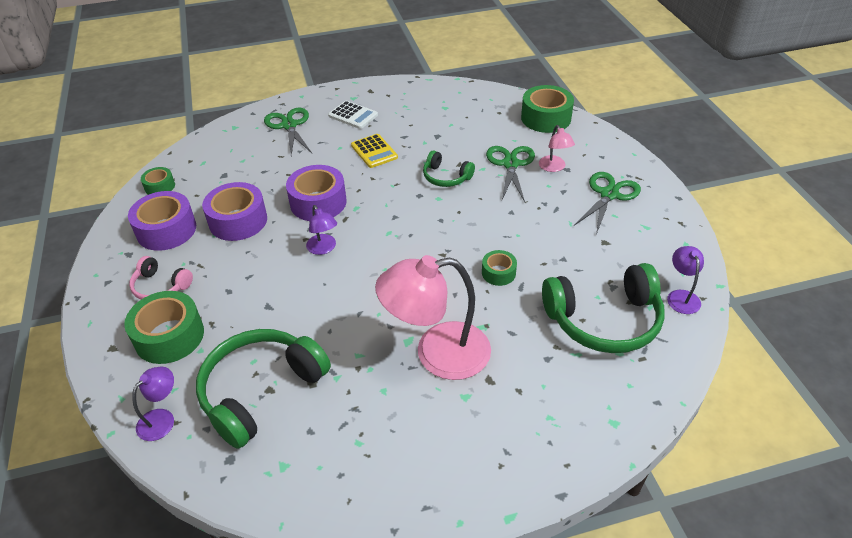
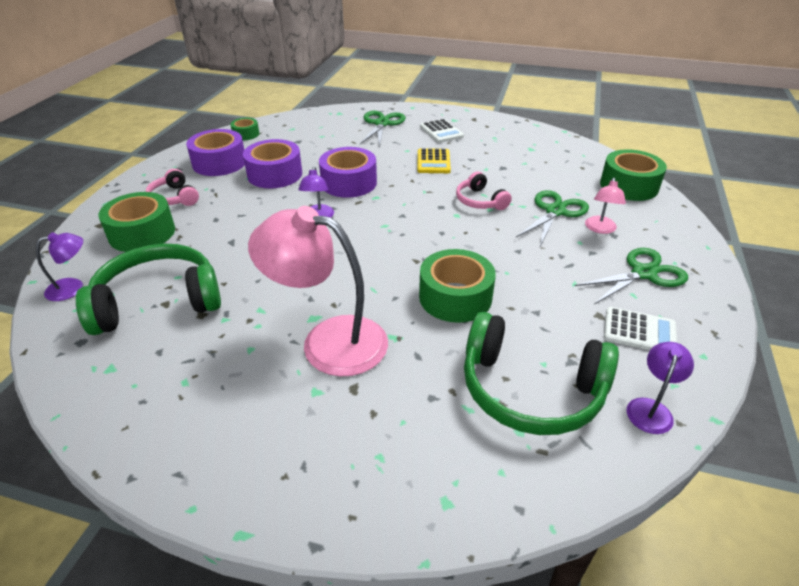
camera: 30 degrees right, 5 degrees down
green headphones [423,150,475,187] -> pink headphones [456,171,512,210]
green tape [482,250,517,286] -> green tape [419,249,496,323], size x1.84
none -> white calculator [604,307,677,350]

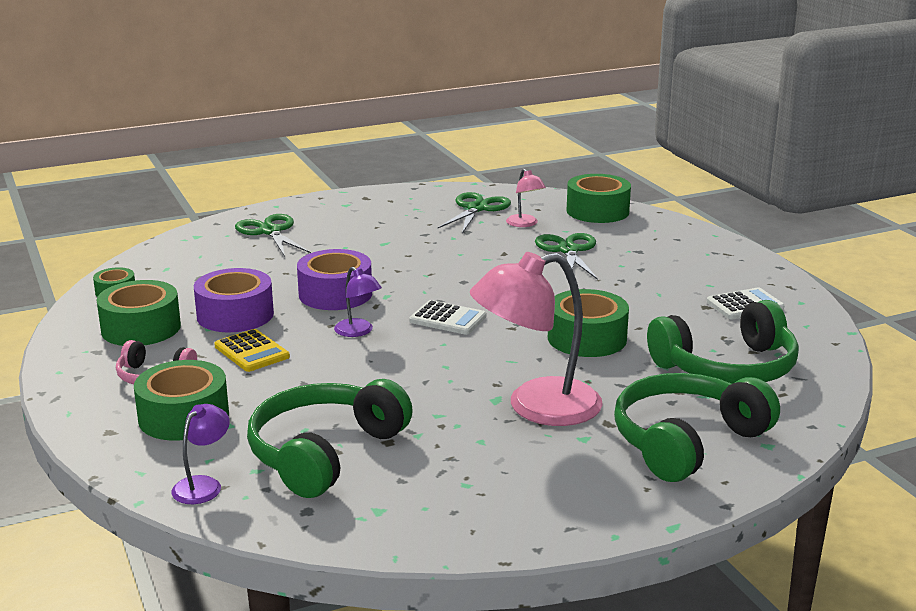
camera: 40 degrees left, 15 degrees down
purple tape [186,129,245,176] -> green tape [97,280,181,346]
yellow calculator [417,148,451,173] -> yellow calculator moved to [214,329,290,372]
white calculator [420,119,464,143] -> white calculator moved to [409,300,486,335]
pink headphones [456,171,512,210] -> none
green scissors [575,248,688,304] -> green scissors moved to [438,192,511,233]
pink lamp [585,178,626,234] -> pink lamp moved to [506,169,546,227]
purple lamp [627,342,694,434] -> none
none -> green headphones [614,373,780,482]

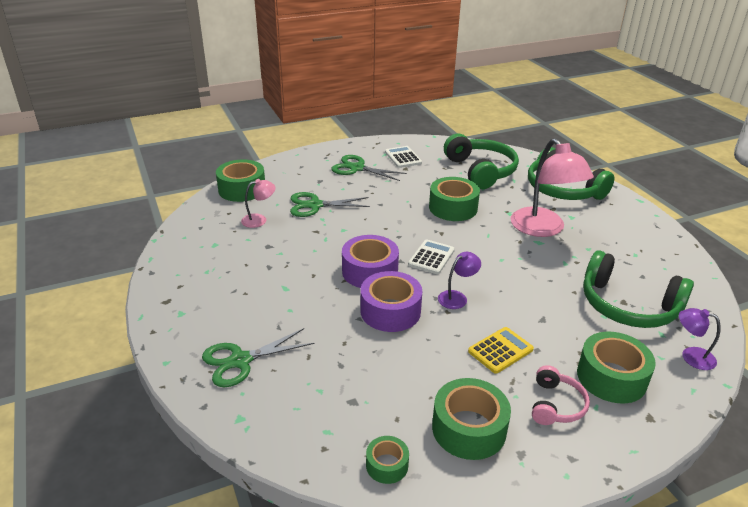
camera: 90 degrees left, 10 degrees up
purple tape [194,268,274,332] -> purple tape moved to [342,235,399,288]
green scissors [438,192,511,233] -> green scissors moved to [331,155,407,181]

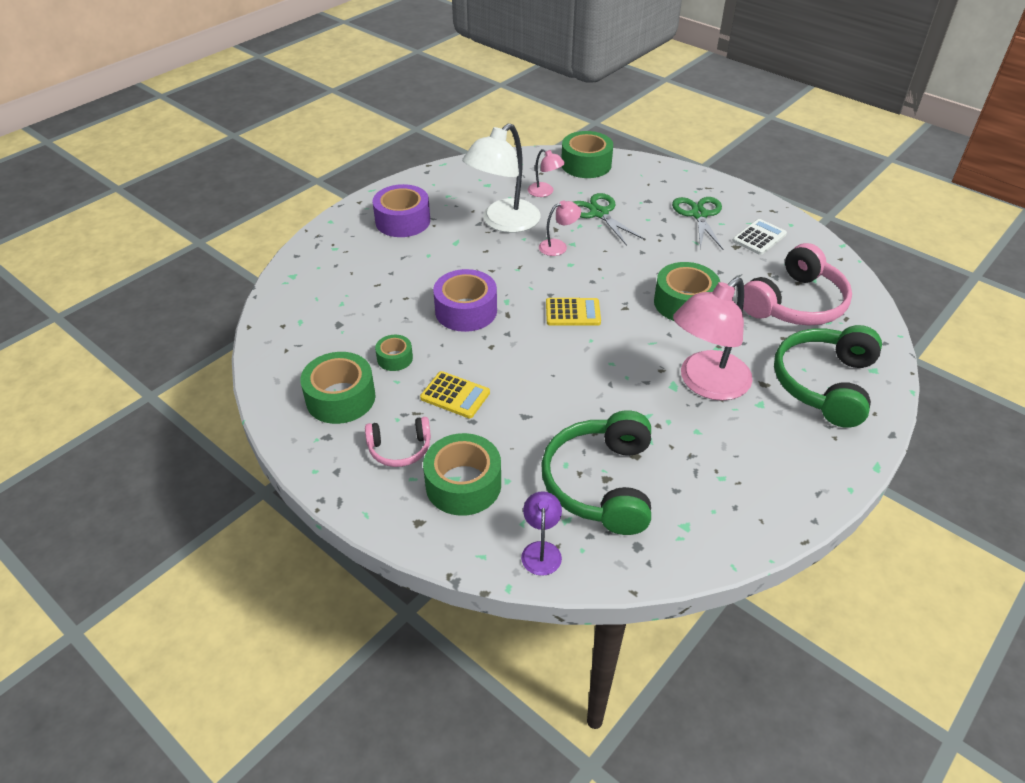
camera: 65 degrees right, 10 degrees up
green scissors [202,328,315,387] -> none
purple tape [342,235,399,288] -> purple tape moved to [373,184,430,237]
green tape [366,436,409,484] -> green tape moved to [375,335,413,371]
white calculator [408,239,455,274] -> yellow calculator [546,298,601,326]
purple lamp [438,252,481,309] -> none
green headphones [444,134,519,189] -> pink headphones [743,243,852,326]
none -> white lamp [462,123,540,233]
none -> pink lamp [539,200,581,256]

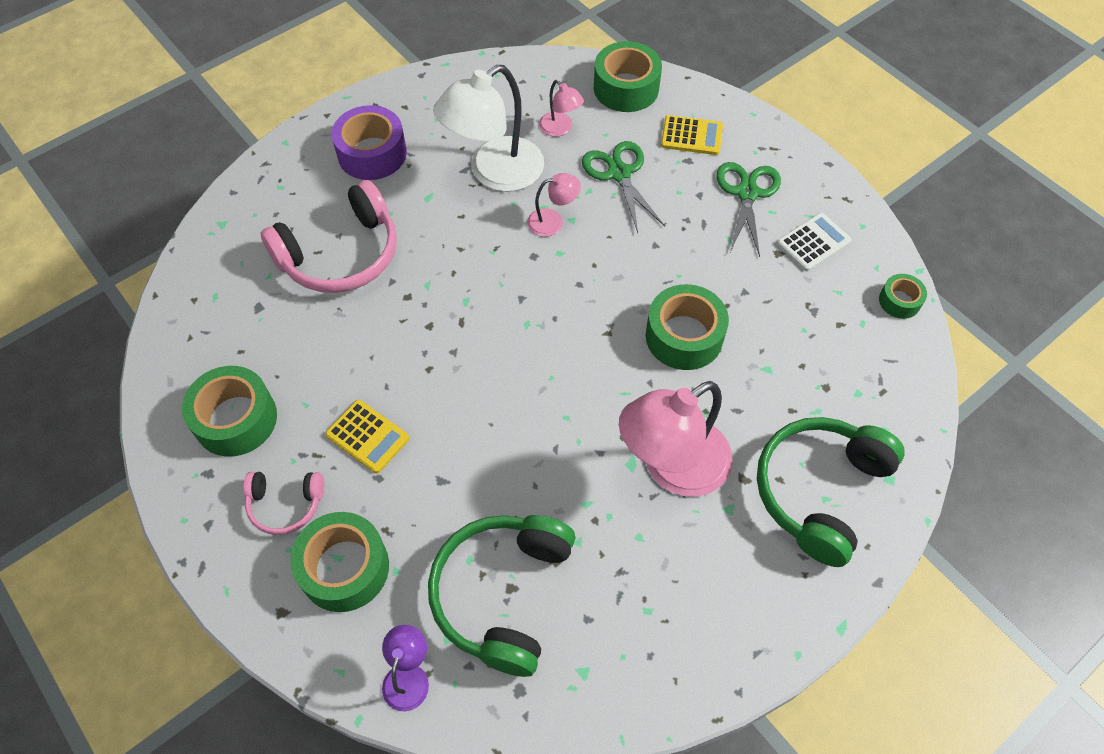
camera: 10 degrees right, 15 degrees up
green tape [375,335,413,371] -> green tape moved to [879,274,927,319]
purple tape [433,269,497,332] -> none
yellow calculator [546,298,601,326] -> yellow calculator moved to [661,115,723,155]
pink headphones [743,243,852,326] -> pink headphones moved to [261,180,397,293]

